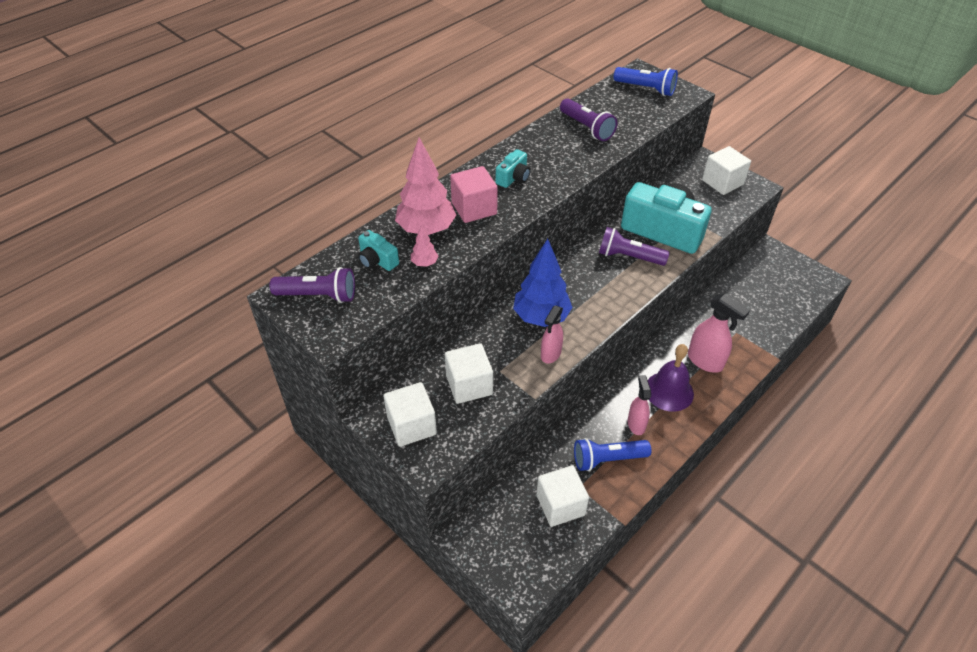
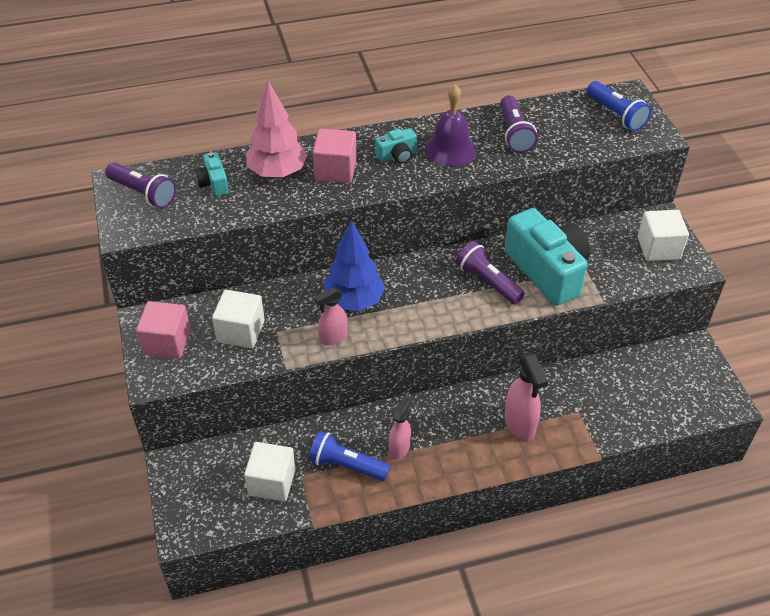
camera: 30 degrees right, 0 degrees up
white cube [383,382,437,447] -> pink cube [136,301,191,359]
pink tree [411,225,439,267] -> none
purple bell [648,344,694,412] -> purple bell moved to [425,85,477,167]

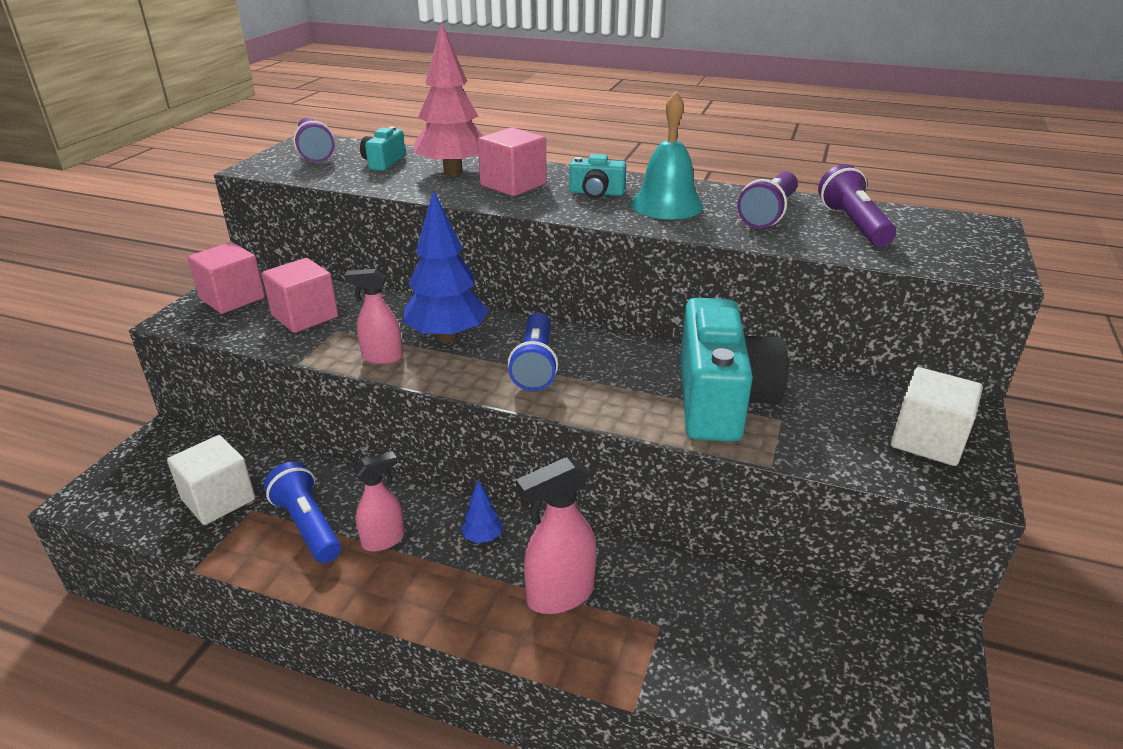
camera: 35 degrees right, 15 degrees down
white cube [212,290,265,348] -> pink cube [262,258,338,333]
purple bell [425,85,477,167] -> turquoise bell [631,92,704,219]
purple flashlight [456,241,525,304] -> purple flashlight moved to [818,164,896,246]
pink spray bottle [505,353,548,441] -> pink spray bottle turned 45 degrees clockwise [516,457,597,614]
blue flashlight [587,81,651,131] -> blue flashlight moved to [508,313,558,391]
none -> blue tree [461,480,502,543]

